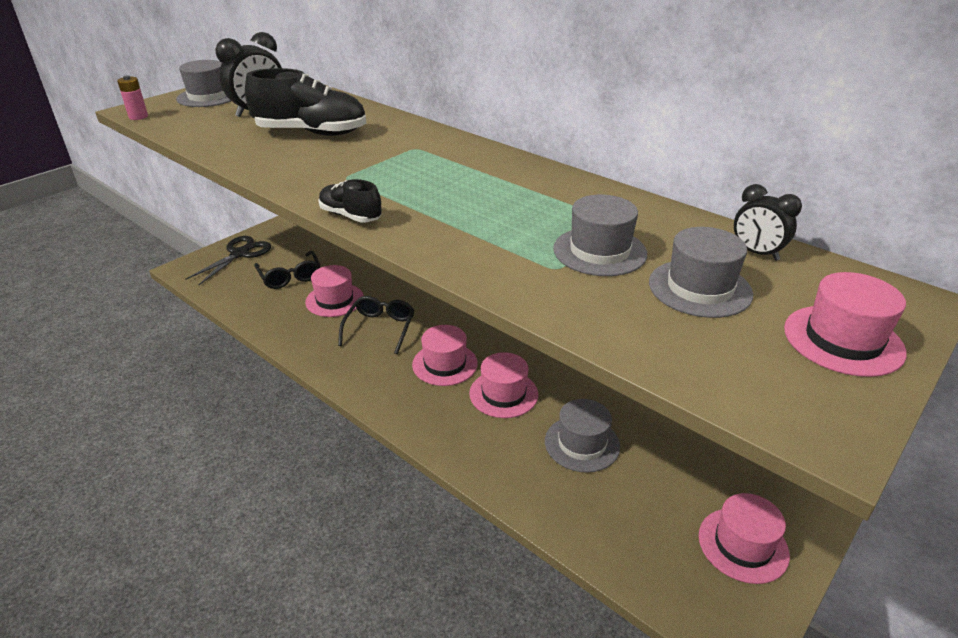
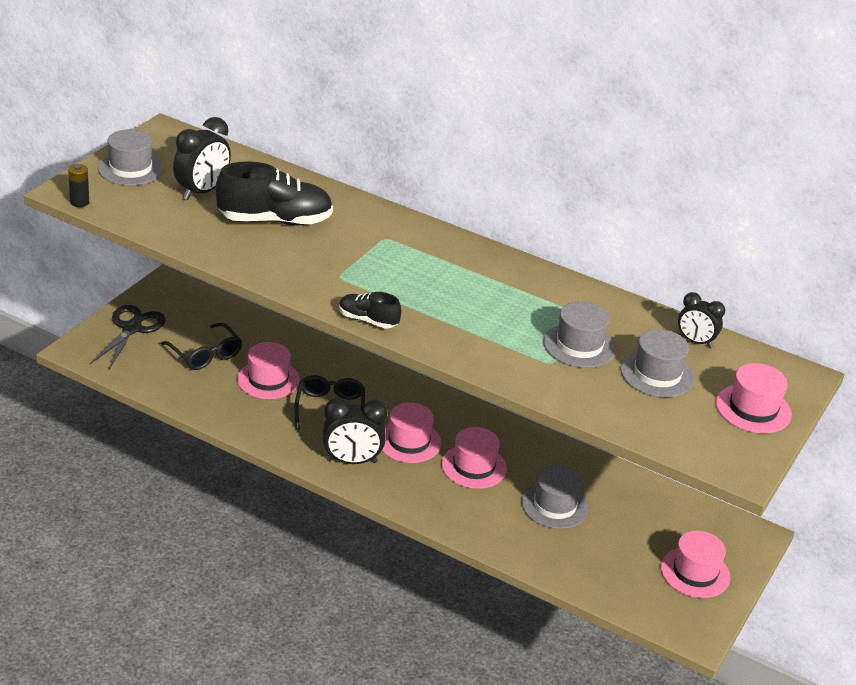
camera: 15 degrees left, 0 degrees up
pink battery [117,75,148,120] -> black battery [68,164,89,207]
none -> black clock [323,398,388,464]

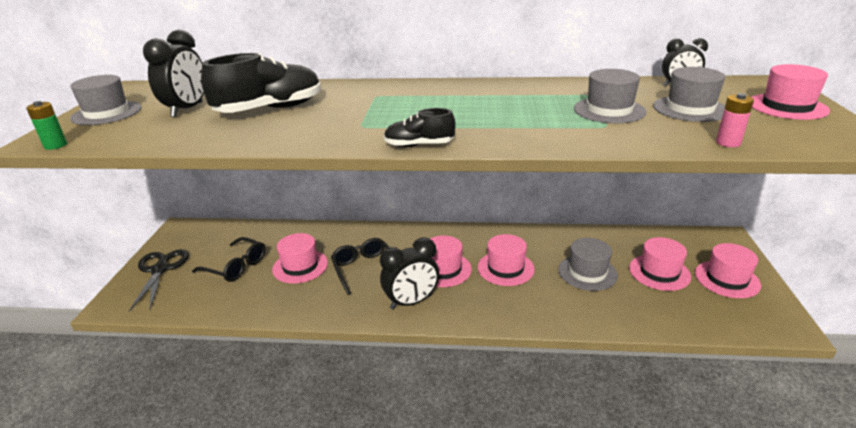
camera: 20 degrees left, 5 degrees down
black battery [68,164,89,207] -> green battery [26,101,67,150]
none -> pink hat [629,237,691,291]
none -> pink battery [716,93,754,147]

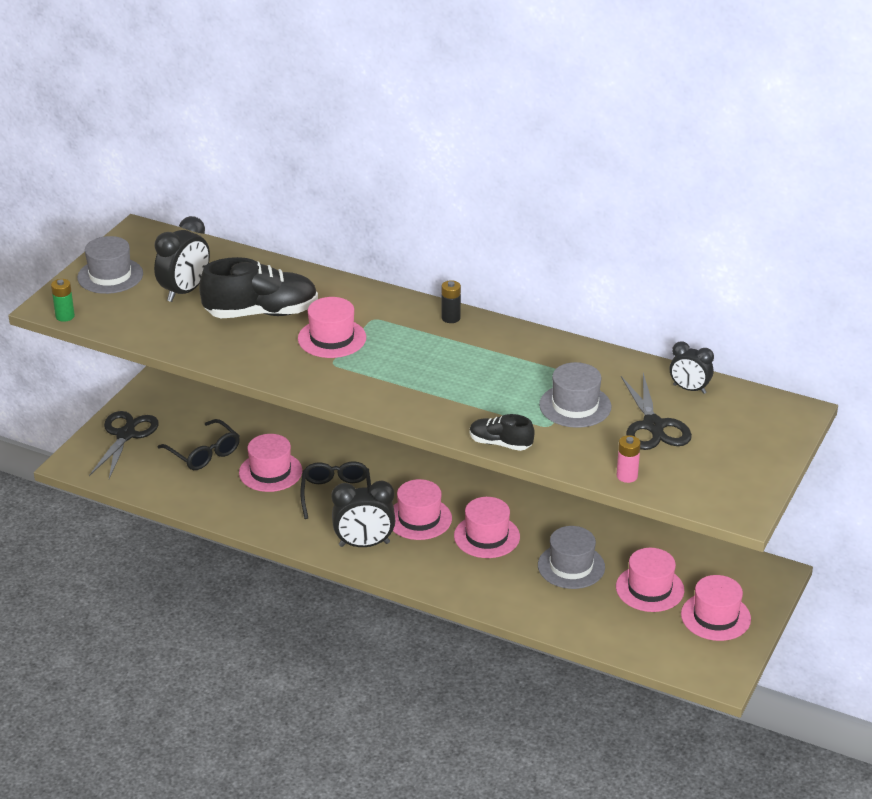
camera: 20 degrees right, 5 degrees up
black shoe [384,108,456,147] -> black shoe moved to [470,414,535,451]
grey hat [653,67,725,122] -> black scissors [621,373,692,450]
pink hat [752,64,830,120] -> pink hat moved to [298,297,366,358]
none -> black battery [441,280,461,323]

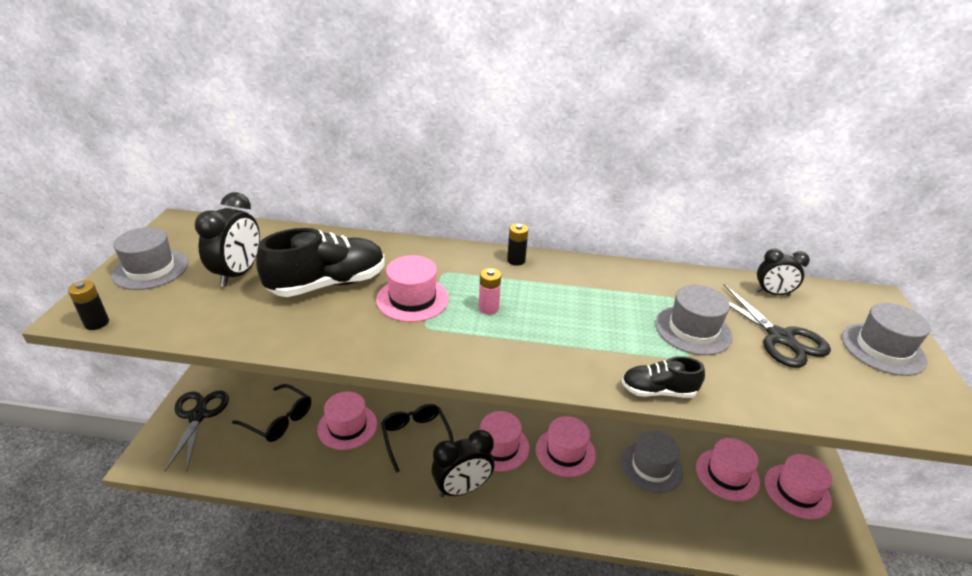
camera: 20 degrees left, 0 degrees up
green battery [51,279,75,322] -> black battery [68,280,109,330]
pink battery [617,435,641,483] -> pink battery moved to [479,268,501,314]
none -> grey hat [842,303,931,376]

